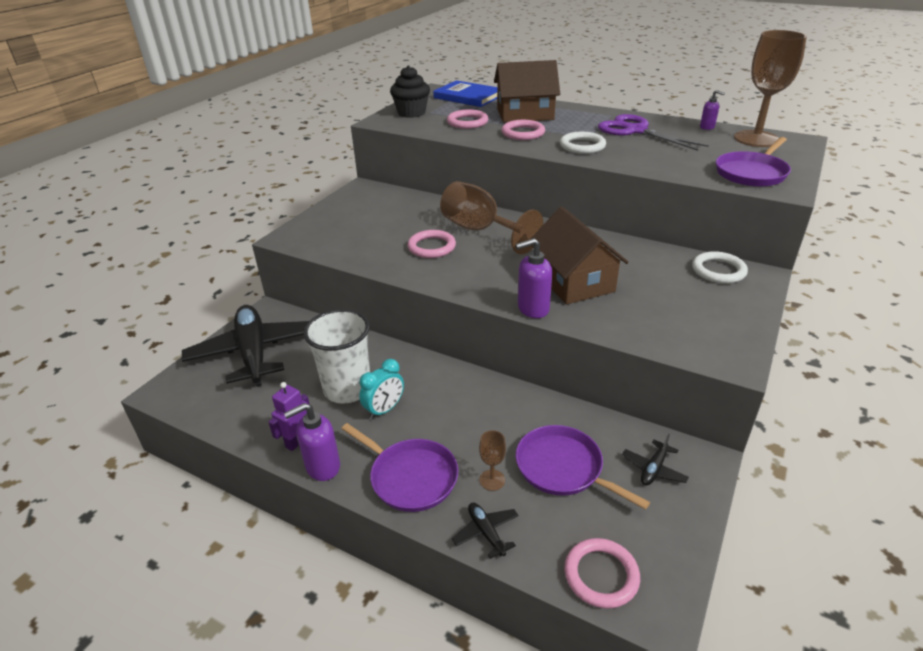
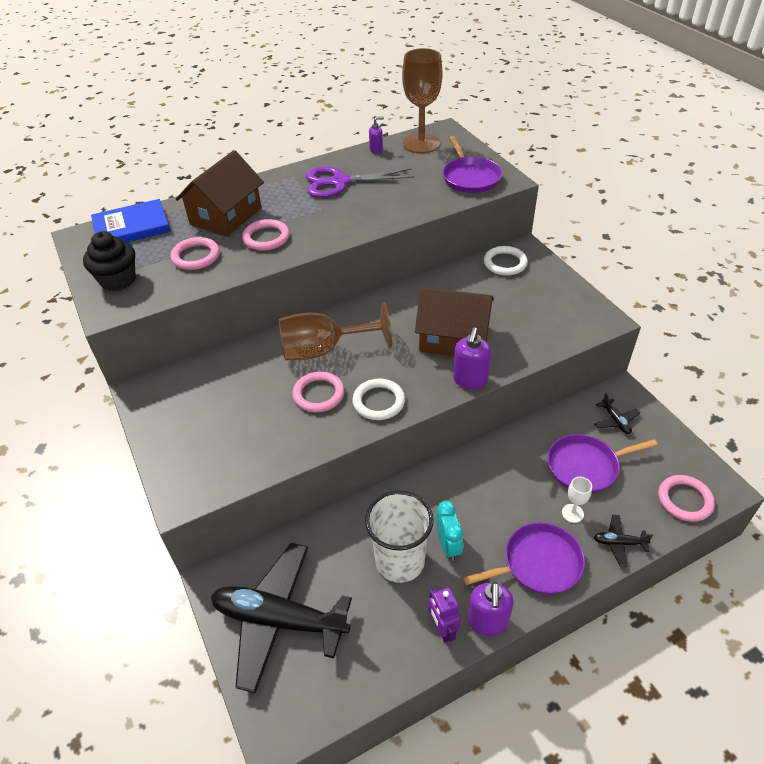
camera: 55 degrees left, 10 degrees up
brown goblet [479,430,506,491] -> white goblet [562,477,592,523]
white ring [560,132,606,154] -> white ring moved to [352,379,405,420]

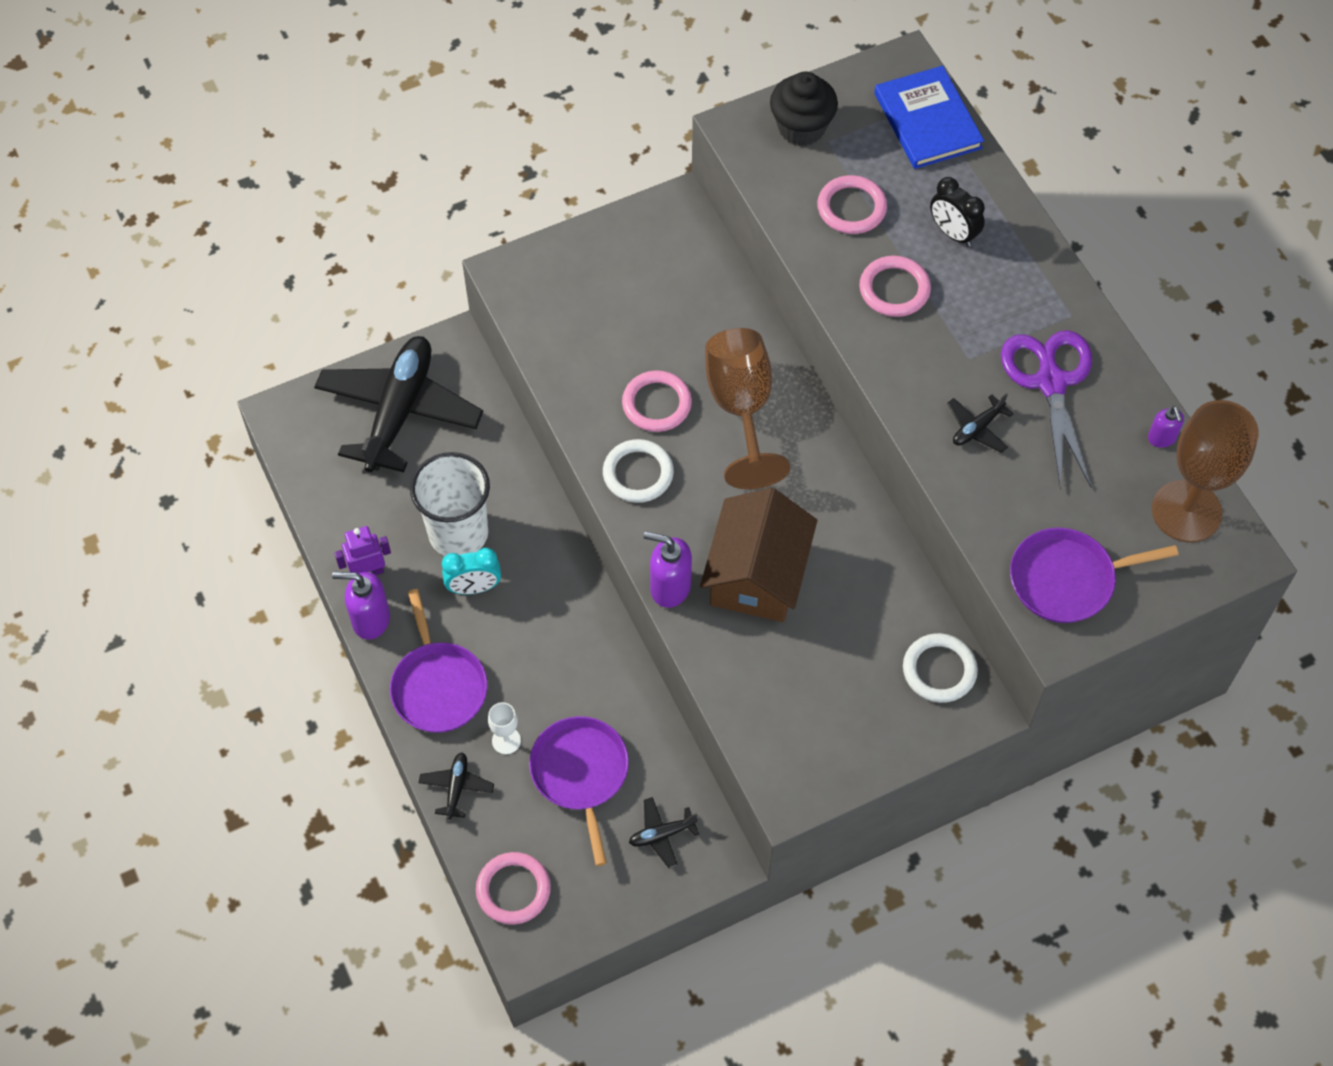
camera: 90 degrees right, 15 degrees up
brown house [176,150,264,237] -> black clock [930,177,985,247]
none -> black plane [947,393,1014,453]

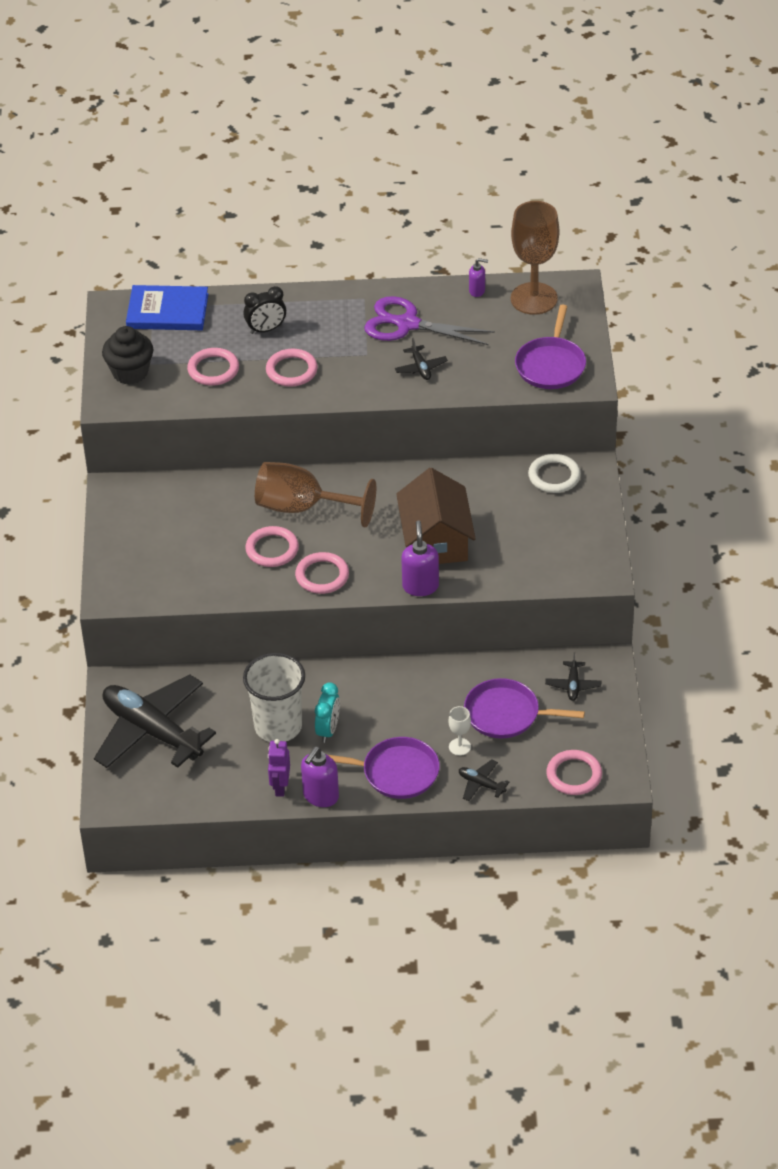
camera: 65 degrees left, 15 degrees down
white ring [603,439,674,503] -> pink ring [295,552,349,594]
purple soap dispenser [644,531,692,608] -> purple soap dispenser turned 135 degrees clockwise [401,520,439,596]
brown house [700,488,817,622] -> brown house turned 45 degrees clockwise [396,468,476,564]

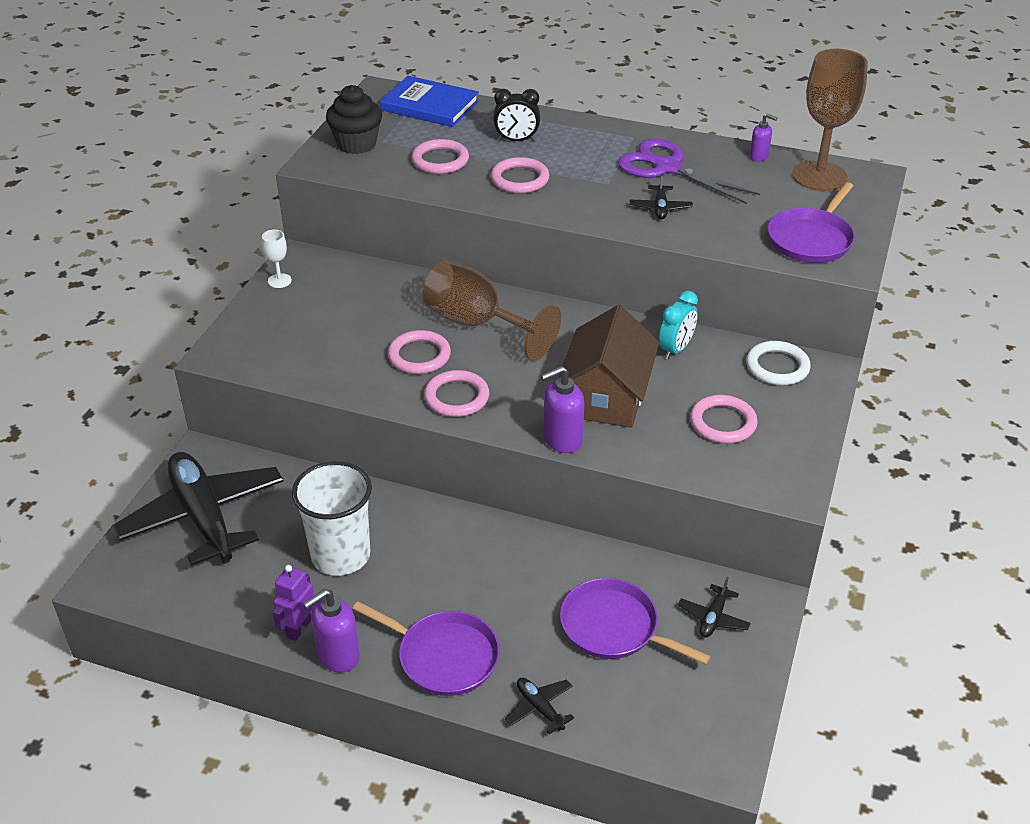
camera: 20 degrees right, 5 degrees down
turquoise clock [315,682,340,743] -> turquoise clock moved to [659,291,698,359]
purple soap dispenser [401,520,439,596] -> purple soap dispenser turned 135 degrees counterclockwise [541,366,584,453]
white goblet [448,706,471,756] -> white goblet moved to [262,230,292,288]
pink ring [546,750,602,795] -> pink ring moved to [690,395,758,443]

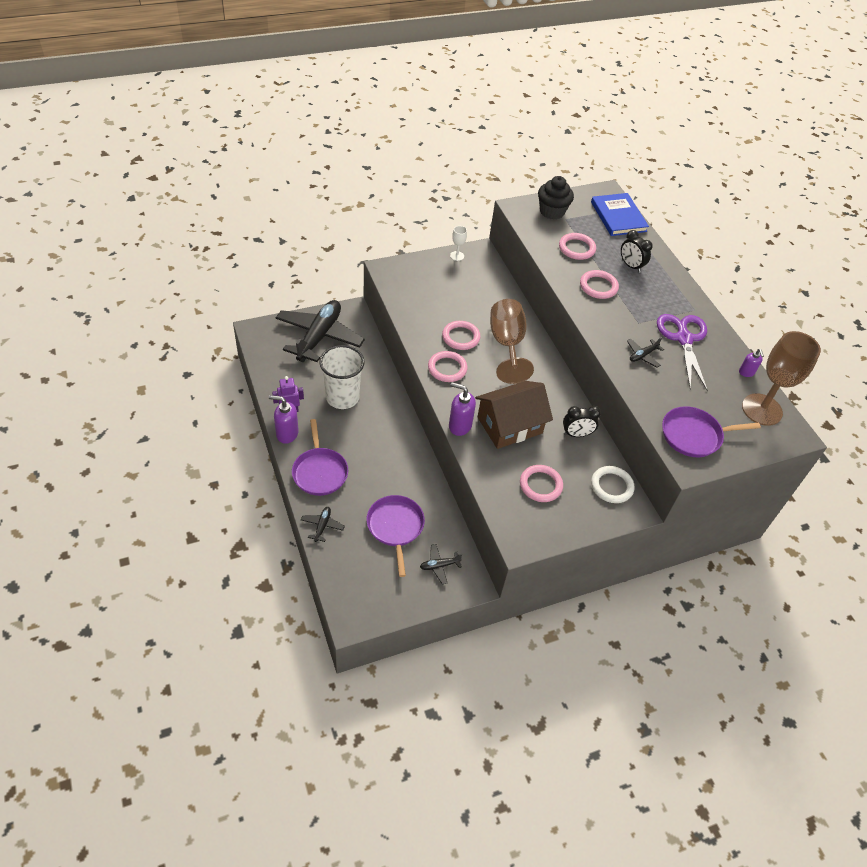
camera: 45 degrees right, 10 degrees up
turquoise clock [659,291,698,359] -> black clock [563,406,601,437]

